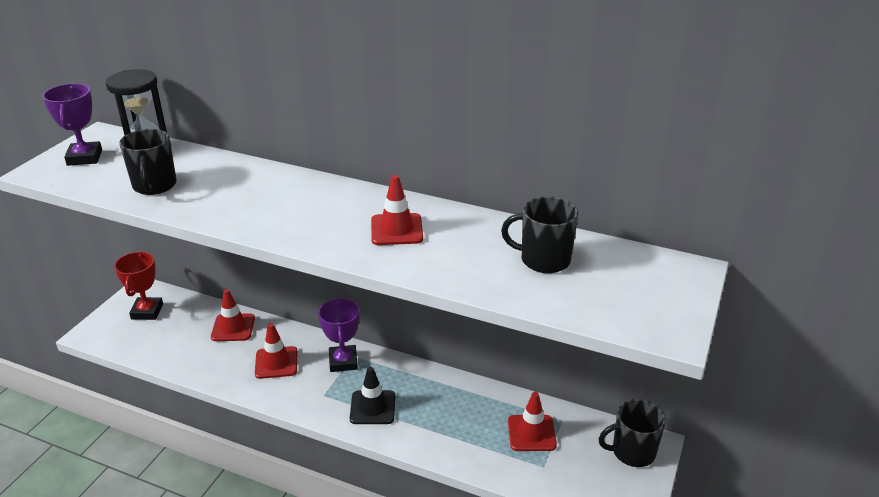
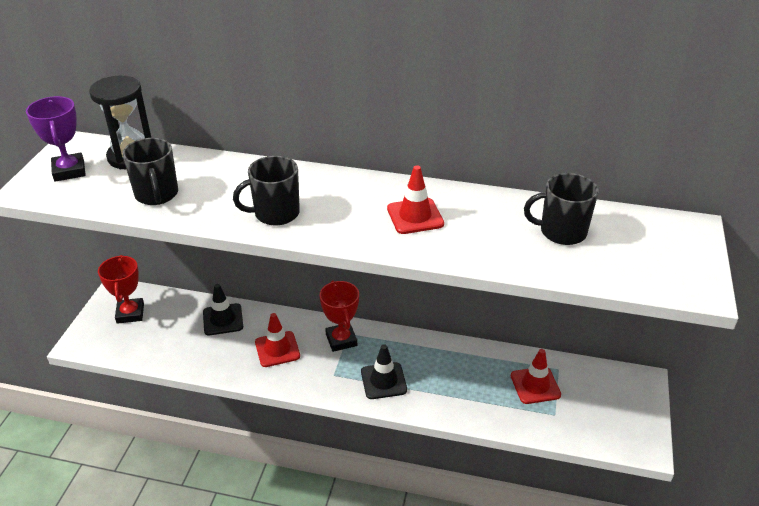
camera: 10 degrees left, 5 degrees up
red traffic cone [211,289,255,341] -> black traffic cone [203,284,243,335]
purple trophy [318,298,360,372] -> red trophy [319,281,359,352]
black mug [599,399,666,467] -> black mug moved to [233,156,300,225]

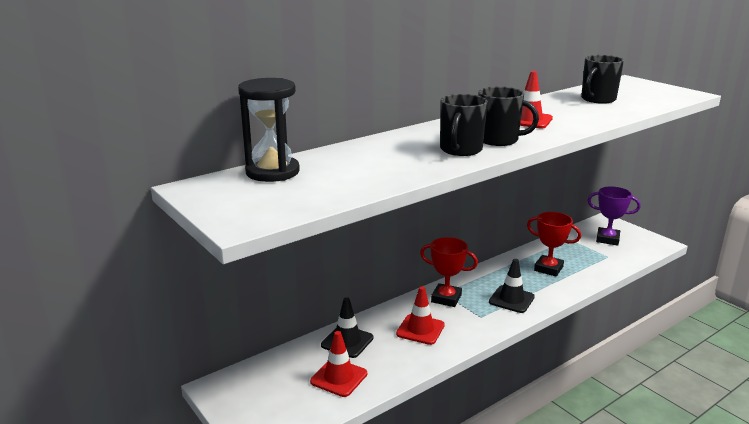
camera: 50 degrees left, 15 degrees down
purple trophy [26,96,86,182] -> purple trophy moved to [587,186,641,245]
red trophy [98,255,144,324] -> red trophy moved to [527,212,581,276]
black mug [122,138,178,205] -> black mug moved to [478,87,539,146]
red traffic cone [511,349,561,404] -> red traffic cone moved to [310,331,367,397]

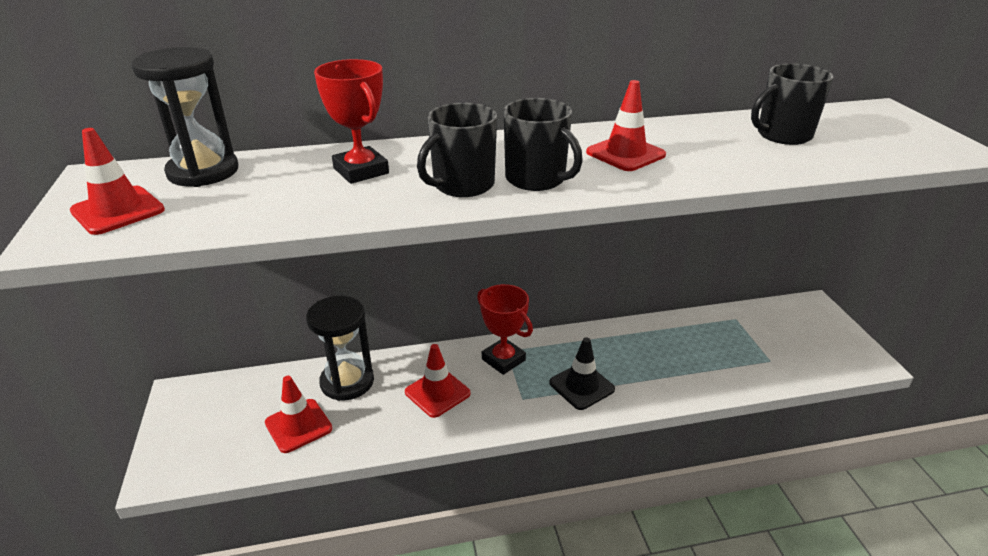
camera: 25 degrees right, 10 degrees up
black traffic cone [321,297,373,358] -> black hourglass [306,296,374,401]
red trophy [527,212,581,276] -> red trophy moved to [314,59,389,184]
purple trophy [587,186,641,245] -> none
none -> red traffic cone [70,128,165,235]

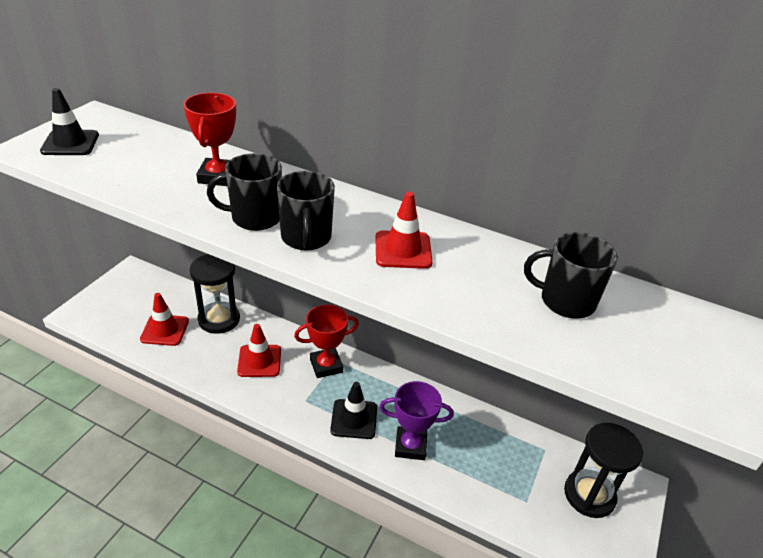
camera: 35 degrees right, 5 degrees up
red traffic cone [70,128,165,235] -> black traffic cone [40,88,99,155]
black hourglass [131,47,238,187] -> black hourglass moved to [564,423,643,518]
red trophy [477,284,533,375] -> red trophy turned 75 degrees clockwise [294,304,359,378]
none -> purple trophy [379,381,454,460]

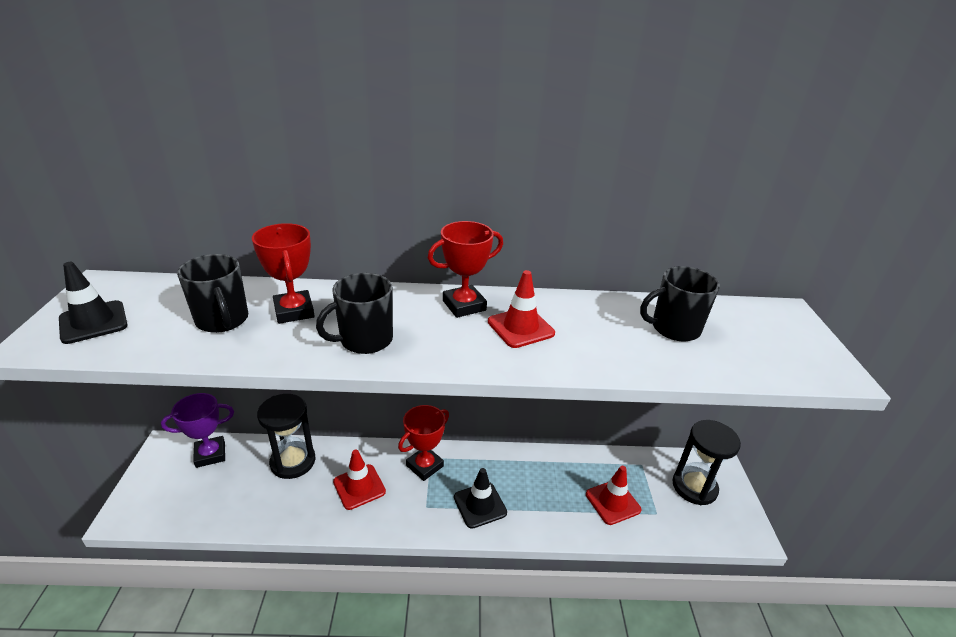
camera: 25 degrees left, 5 degrees down
red traffic cone [140,293,189,346] -> red traffic cone moved to [586,466,641,525]
black mug [277,171,335,251] -> black mug moved to [177,254,248,333]
purple trophy [379,381,454,460] -> purple trophy moved to [161,393,234,468]
none -> red trophy [428,221,503,318]

